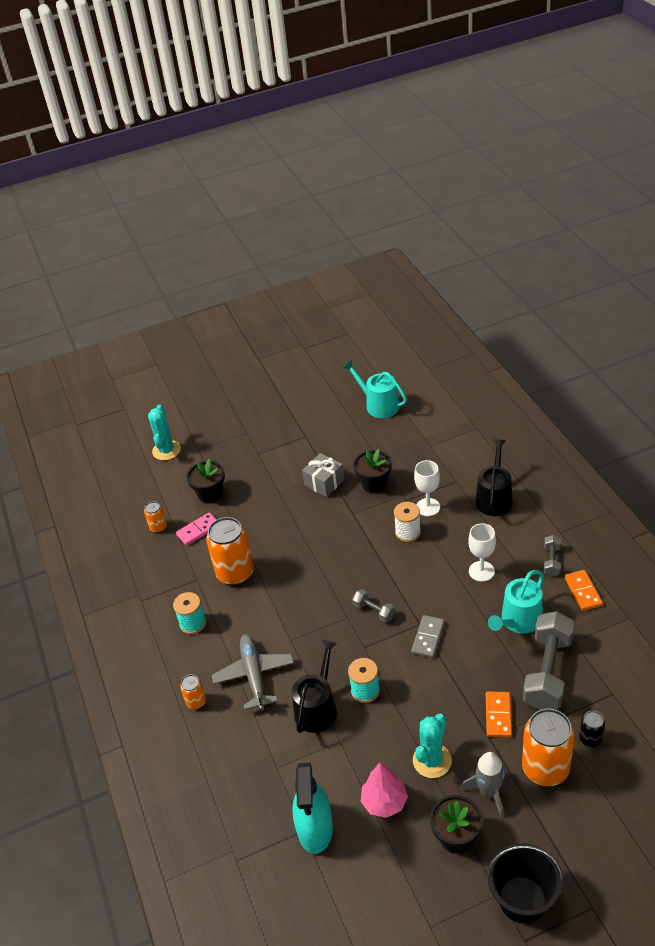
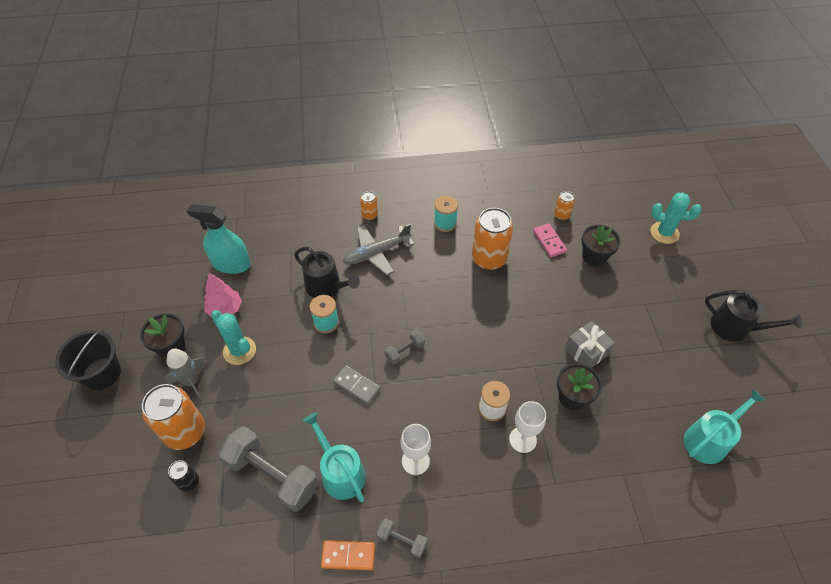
camera: 100 degrees right, 10 degrees up
grey plane [212,634,294,710] -> grey plane turned 150 degrees clockwise [343,224,415,275]
black watering can [476,439,513,516] -> black watering can moved to [705,290,802,342]
orange domino [486,691,512,737] -> none

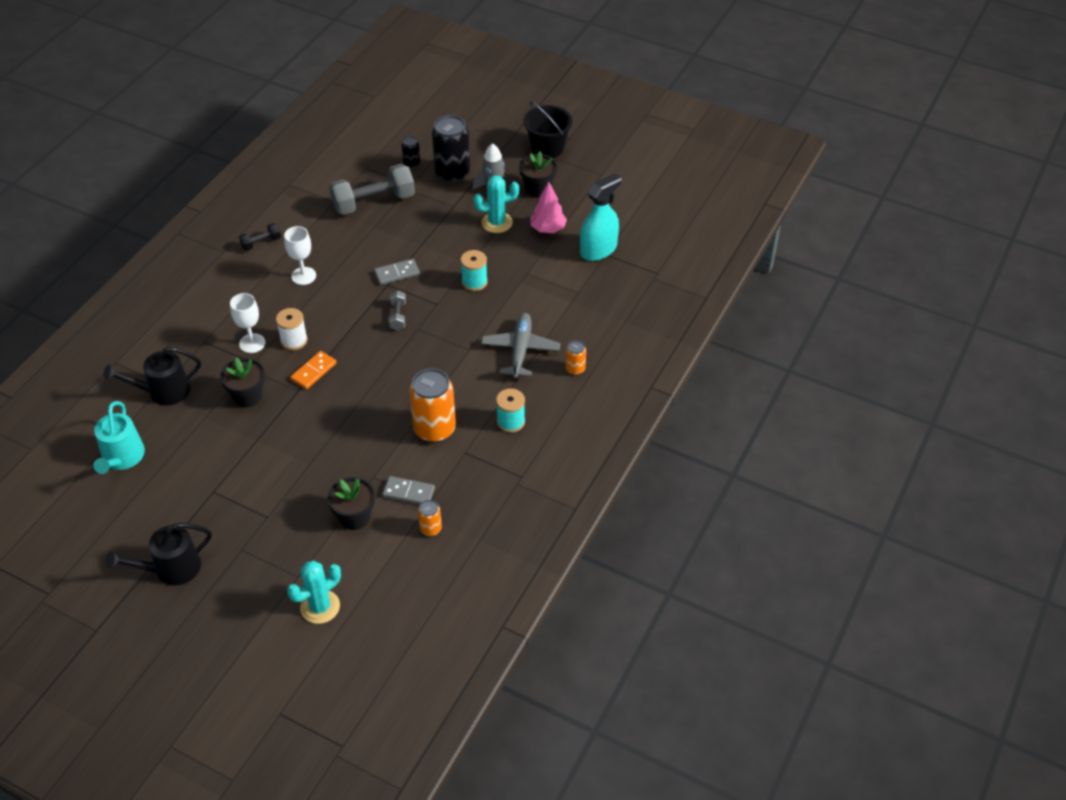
camera: 125 degrees right, 5 degrees down
orange can [142,384,205,450] -> black can [432,115,470,183]
black watering can [294,247,360,298] -> black watering can moved to [104,347,201,405]
turquoise watering can [303,412,366,502] -> none
orange domino [321,540,375,570] -> orange domino moved to [290,351,337,389]
grey dumbbell [377,518,427,558] -> black dumbbell [239,223,281,251]
pink domino [533,223,567,257] -> grey domino [382,476,435,505]
grey gift [565,321,615,368] -> none

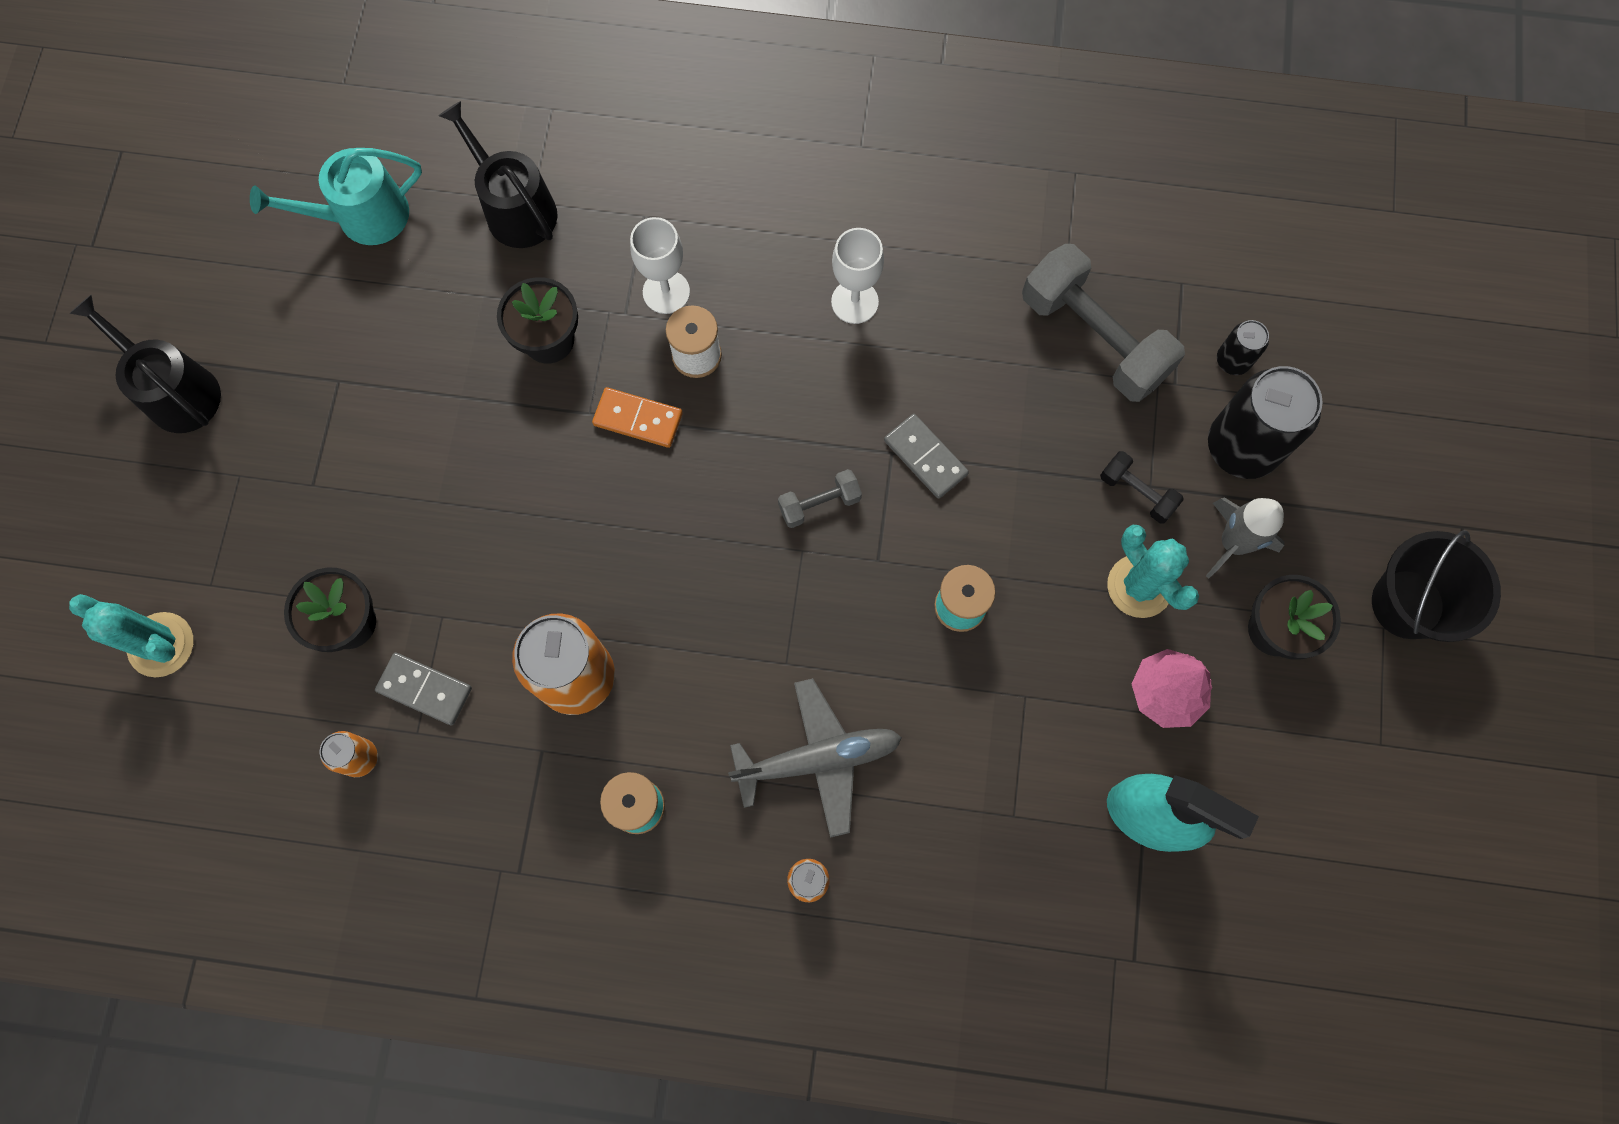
camera: 70 degrees right, 25 degrees up
black dumbbell [239,223,281,251] -> black dumbbell moved to [1100,451,1184,523]
grey domino [382,476,435,505] -> grey domino turned 60 degrees counterclockwise [375,653,472,726]

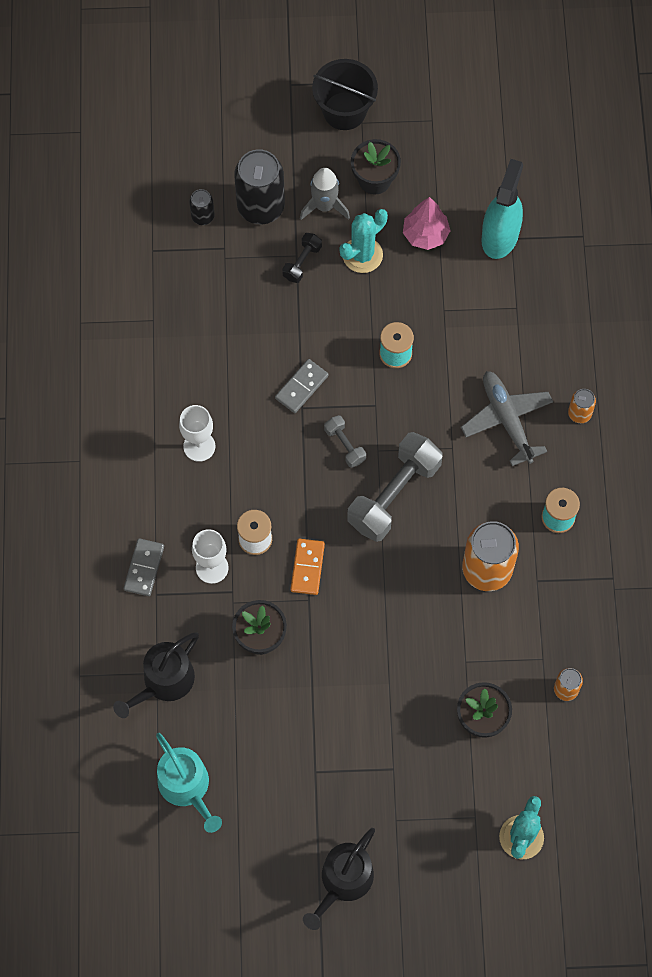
camera: 100 degrees left, 5 degrees down
grey domino [375,653,472,726] -> grey domino moved to [124,538,164,596]
grey dumbbell [1022,244,1185,402] -> grey dumbbell moved to [347,432,443,542]

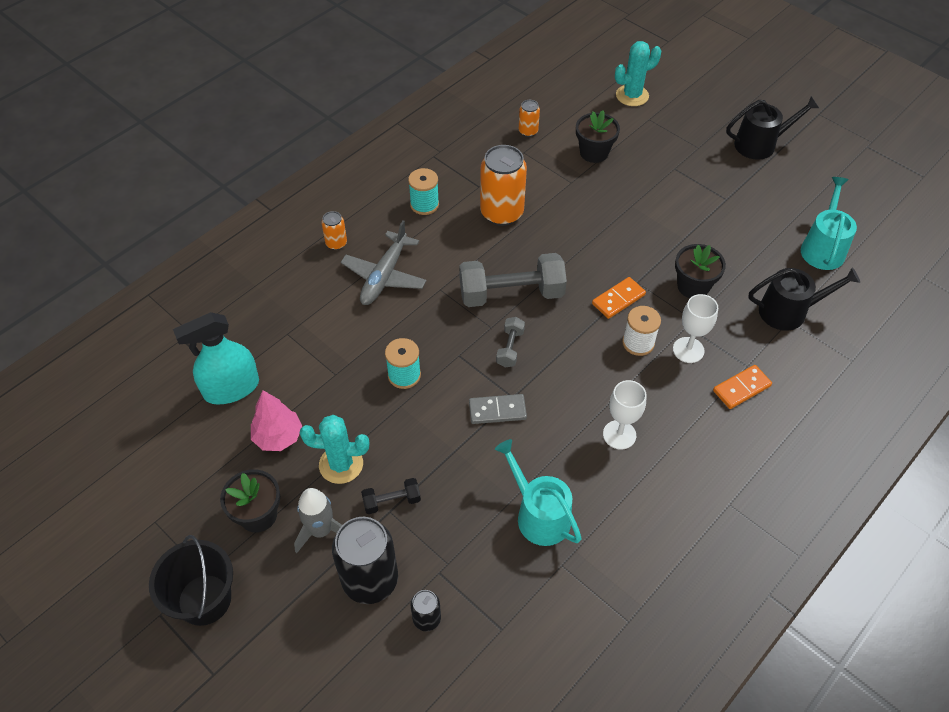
camera: 135 degrees left, 15 degrees down
grey domino [124,538,164,596] -> orange domino [713,365,772,409]
none -> turquoise watering can [495,439,582,546]

